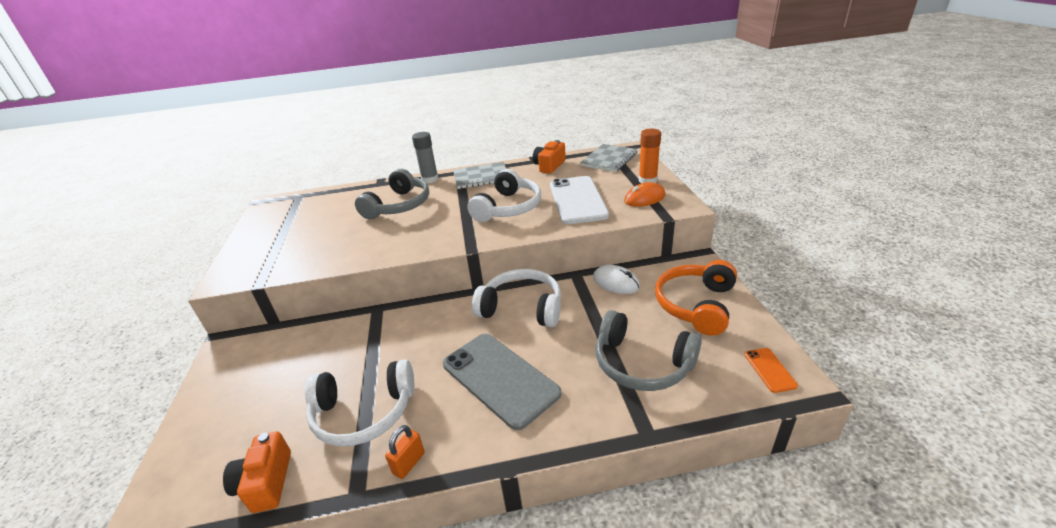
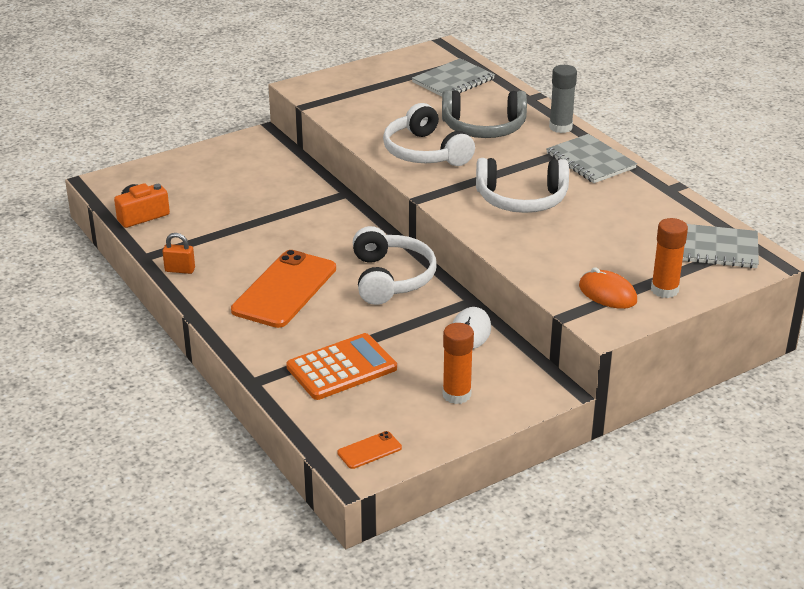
camera: 65 degrees right, 0 degrees up
white headphones [305,359,414,446] -> white headphones moved to [383,103,475,166]
grey phone [443,334,561,430] -> orange phone [231,250,336,328]
orange camera [533,140,566,174] -> none
white phone [550,176,609,224] -> none
grey headphones [596,310,702,391] -> orange calculator [286,333,397,400]
orange headphones [655,260,737,336] -> orange glue stick [443,323,474,404]
none -> grey notebook [412,58,495,96]

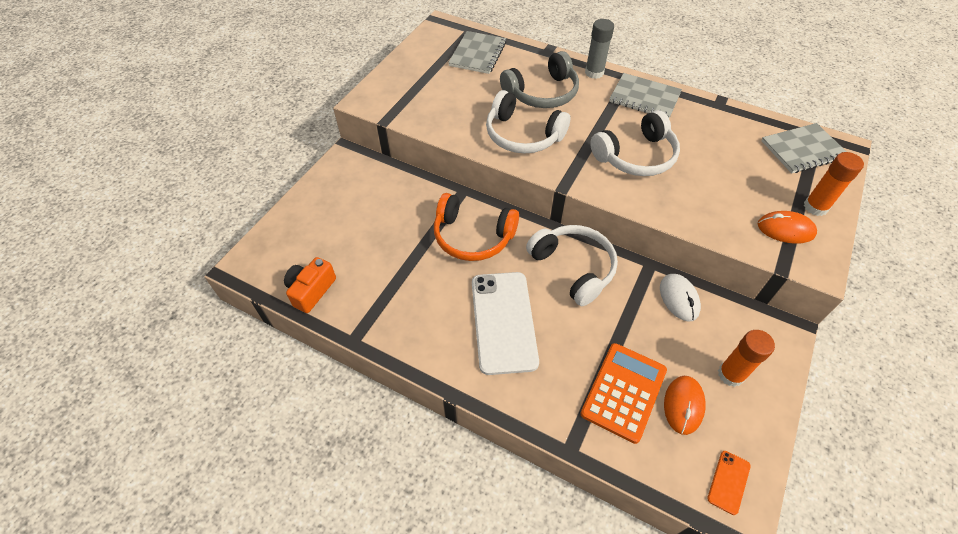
camera: 30 degrees left, 20 degrees up
orange padlock [162,233,195,274] -> none
orange phone [231,250,336,328] -> white phone [472,272,539,375]
none -> orange headphones [434,193,519,261]
none -> orange mouse [664,376,706,435]

